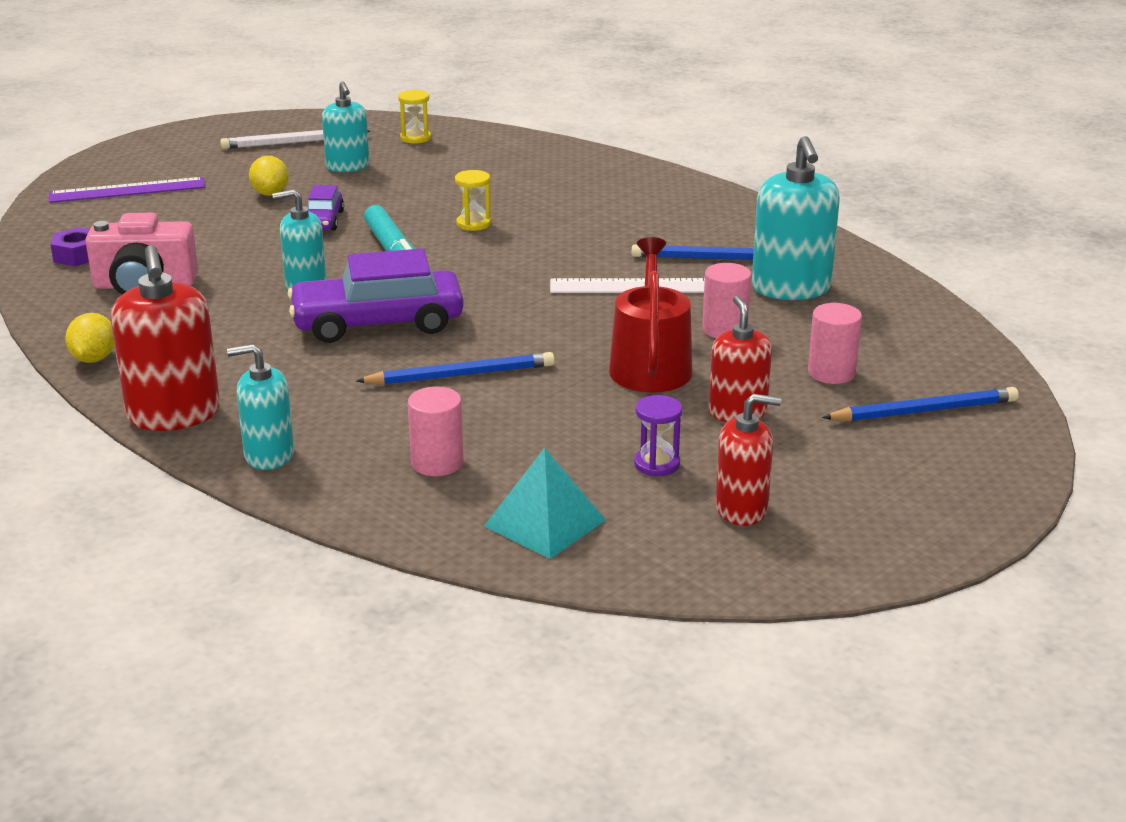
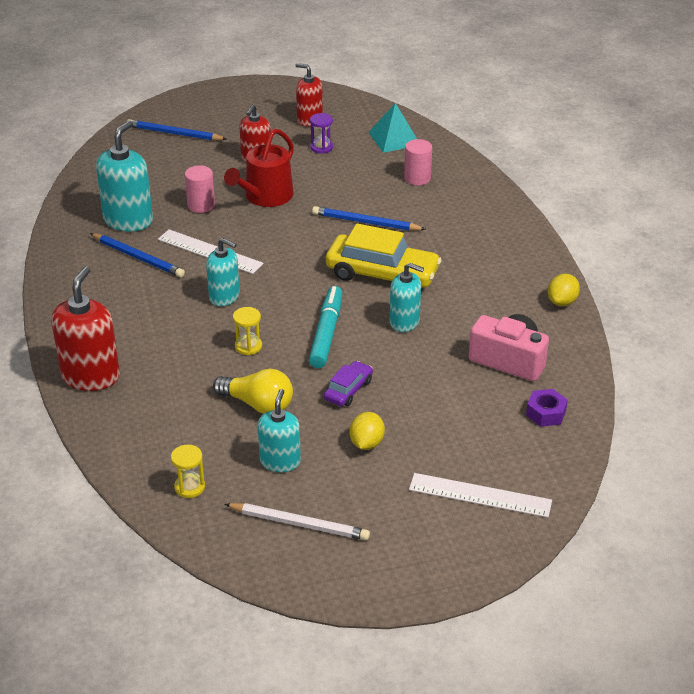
camera: 150 degrees left, 10 degrees up
purple ruler [49,177,205,203] -> white ruler [409,473,552,518]
red soap dispenser [111,245,220,431] -> red soap dispenser moved to [51,266,120,391]
turquoise soap dispenser [227,344,294,470] -> turquoise soap dispenser moved to [206,238,240,306]
purple car [288,248,464,343] -> yellow car [326,223,441,288]
pink cylinder [808,303,862,384] -> none
none -> yellow light bulb [213,369,293,414]

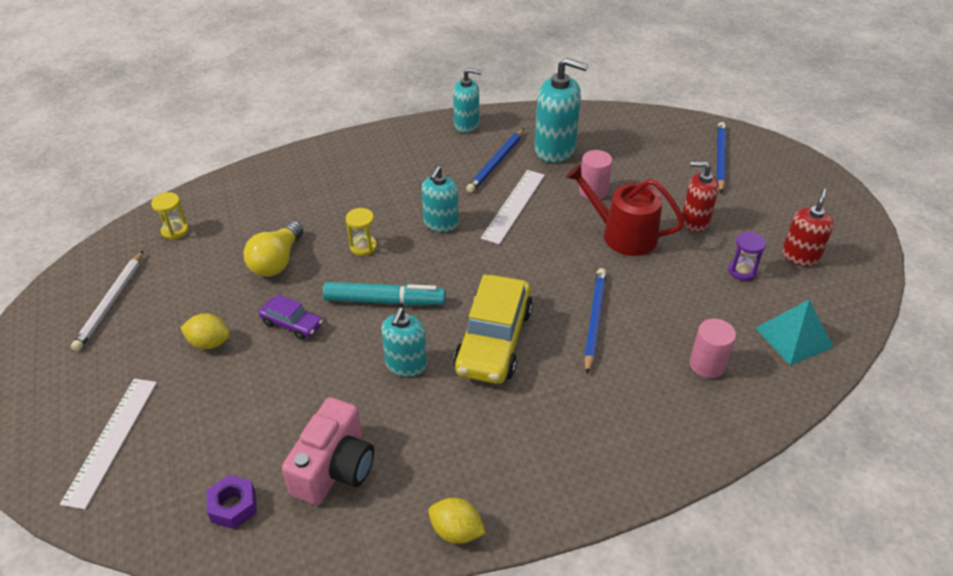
camera: 85 degrees right, 5 degrees up
red soap dispenser [51,266,120,391] -> none
turquoise soap dispenser [258,389,301,472] -> turquoise soap dispenser moved to [453,68,482,133]

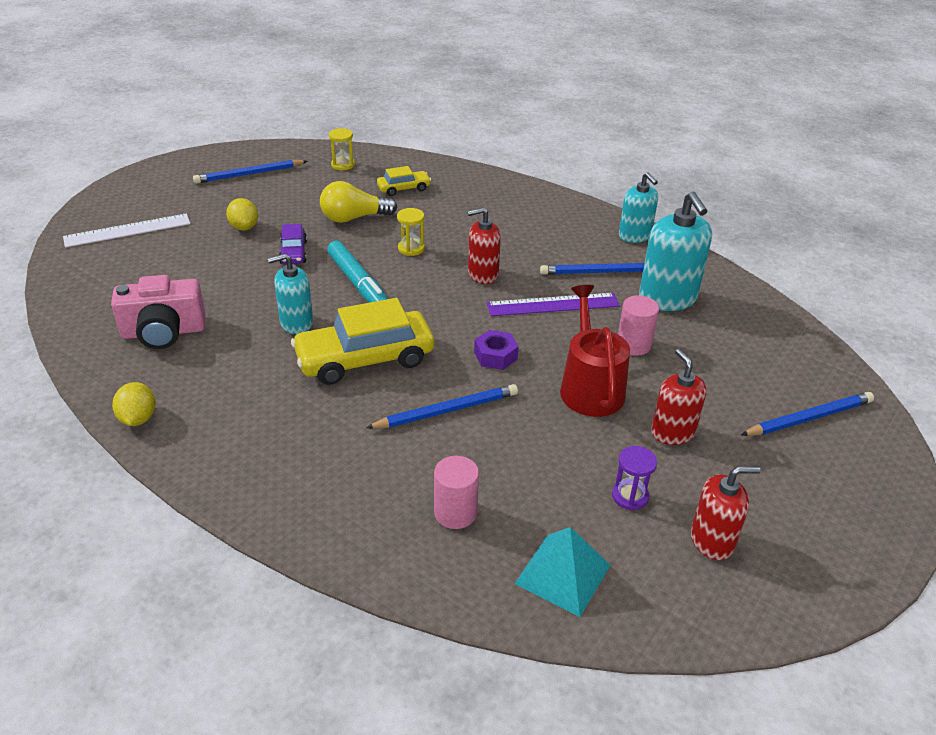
camera: 55 degrees right, 5 degrees down
white pencil [71,250,144,351] -> blue pencil [193,160,307,184]
purple nut [206,475,257,529] -> purple nut moved to [474,330,519,370]
turquoise soap dispenser [422,166,459,232] -> red soap dispenser [467,207,501,284]
white ruler [481,170,545,245] -> purple ruler [487,293,620,316]
none -> yellow car [377,166,431,196]

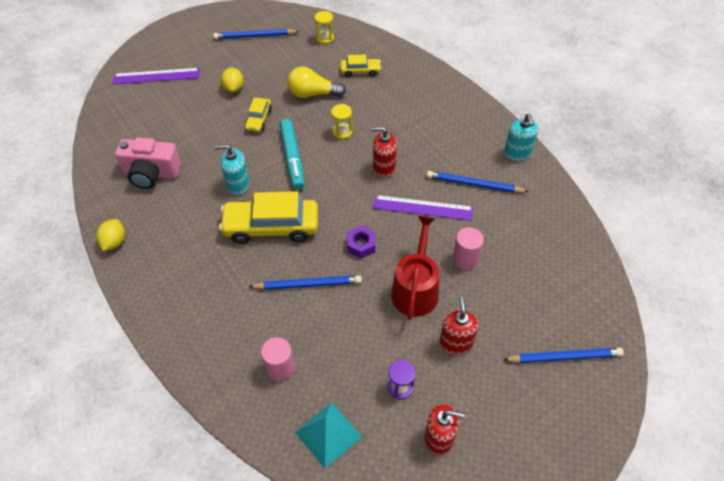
camera: 20 degrees right, 15 degrees up
white ruler [63,214,190,248] -> purple ruler [112,68,200,84]
purple car [279,224,307,264] -> yellow car [245,98,272,132]
turquoise soap dispenser [639,192,712,311] -> none

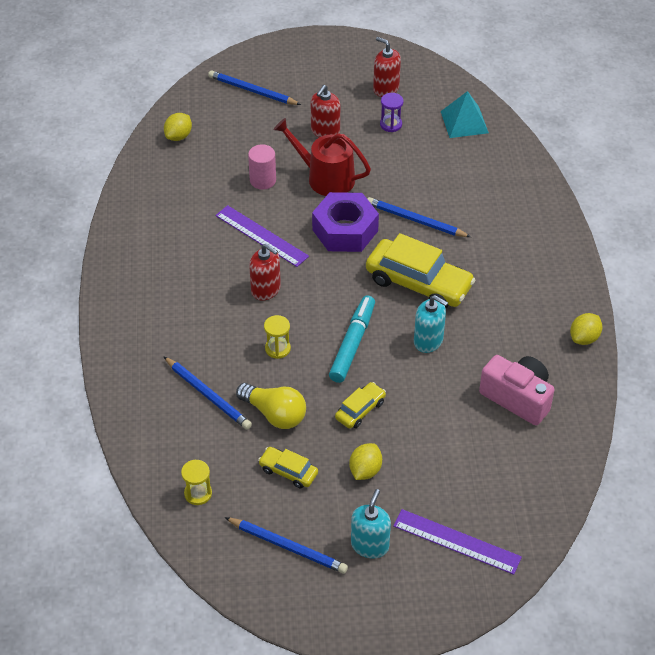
camera: 150 degrees left, 5 degrees down
pink cylinder [261,337,295,381] -> none
yellow car [340,55,381,77] -> yellow car moved to [258,447,318,489]
purple nut [347,225,375,259] -> purple nut [312,192,379,252], size x1.94
red watering can [391,216,439,320] -> red watering can turned 75 degrees clockwise [273,118,371,196]
blue pencil [426,171,529,193] -> blue pencil moved to [163,356,252,430]
turquoise soap dispenser [504,114,538,161] -> turquoise soap dispenser moved to [351,489,391,559]
none -> yellow lemon [164,113,192,141]

